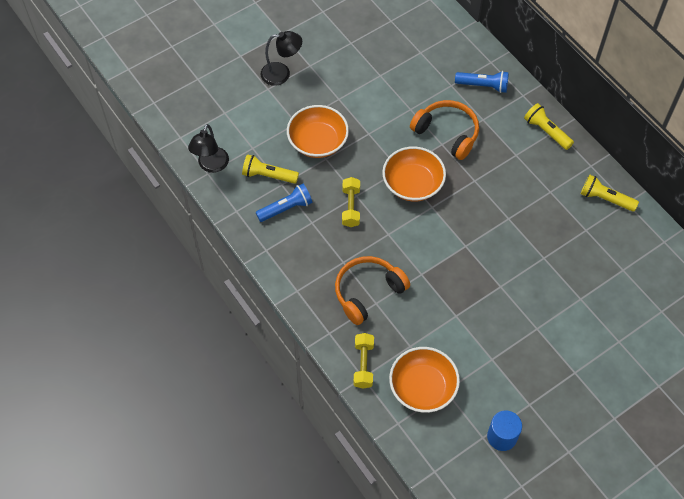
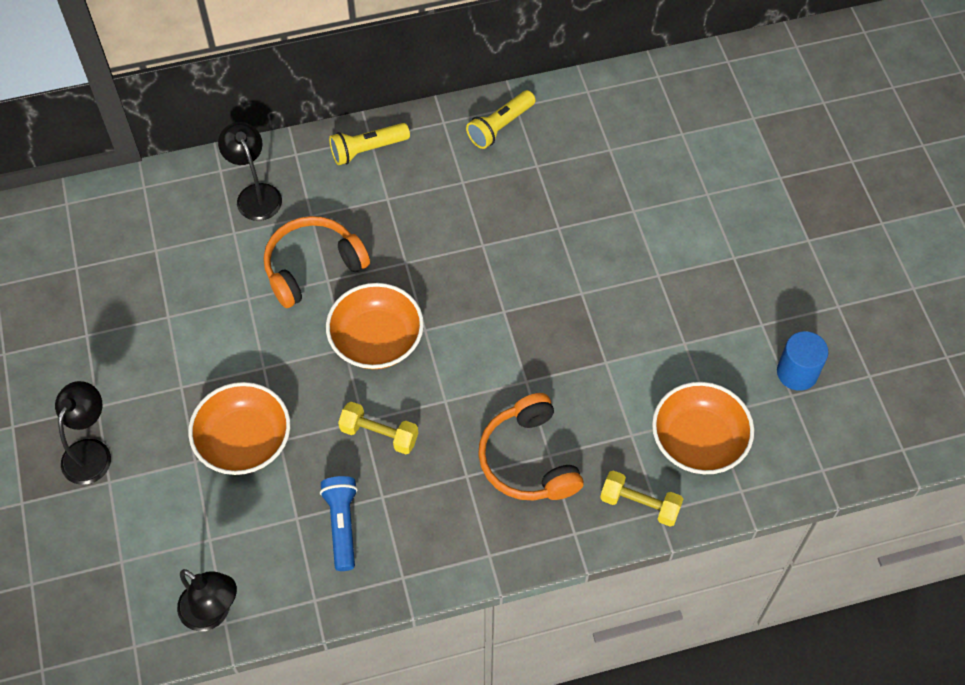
camera: 70 degrees left, 0 degrees up
yellow flashlight [242,154,299,184] -> none
blue flashlight [455,71,509,93] -> black lamp [218,122,282,221]

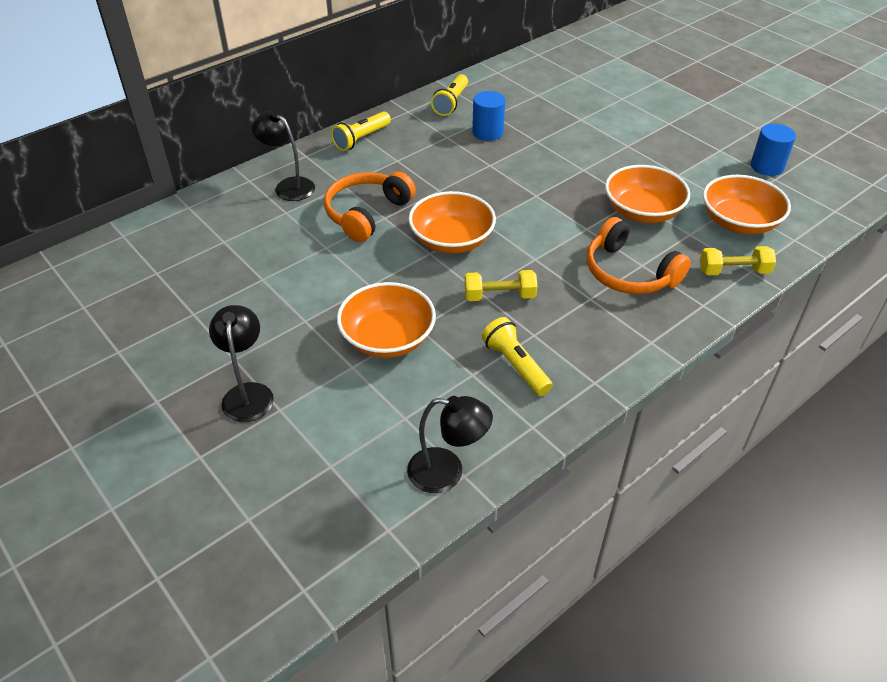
camera: 25 degrees left, 15 degrees down
blue flashlight [320,476,358,571] -> yellow flashlight [482,317,553,396]
none -> blue cylinder [472,91,505,141]
none -> orange bowl [605,165,690,223]

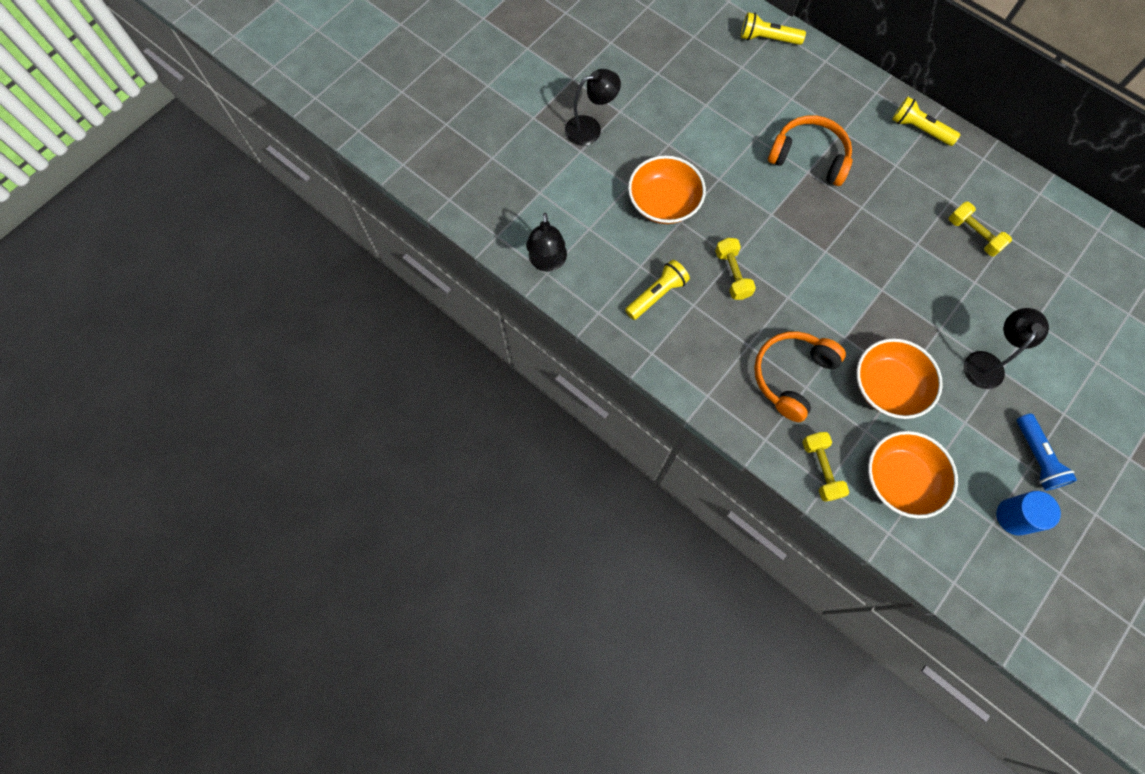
camera: 80 degrees right, 25 degrees up
black lamp [252,110,315,201] -> black lamp moved to [964,308,1049,389]
orange bowl [408,191,496,254] -> none
yellow flashlight [431,74,468,116] -> yellow flashlight moved to [741,12,806,45]
blue cylinder [472,91,505,141] -> yellow dumbbell [949,202,1012,257]
none -> blue flashlight [1017,414,1077,491]

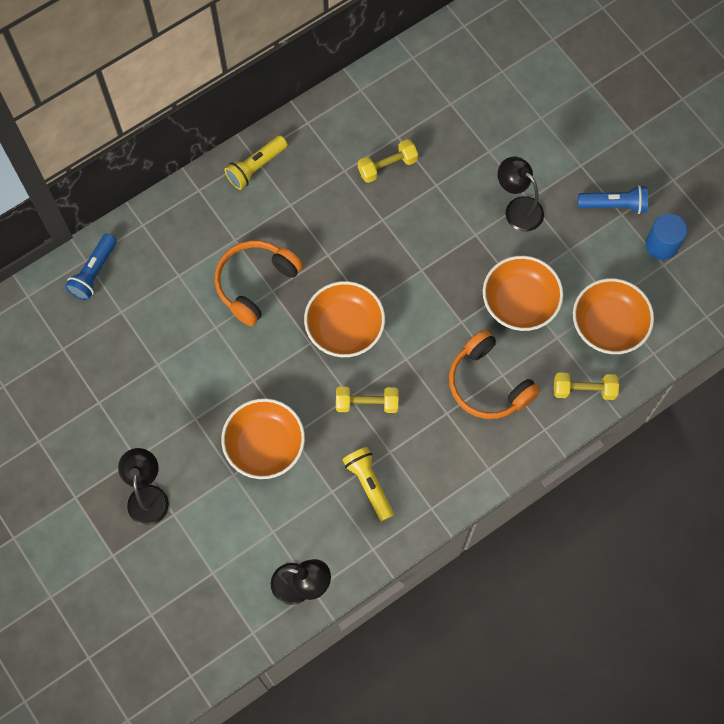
camera: 75 degrees left, 0 degrees up
yellow flashlight [741,12,806,45] -> blue flashlight [65,234,117,301]
none -> orange bowl [304,281,385,357]

